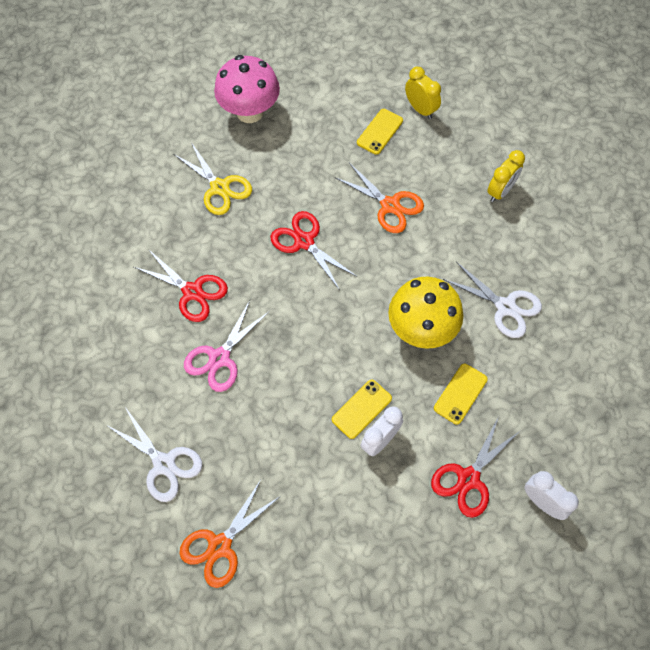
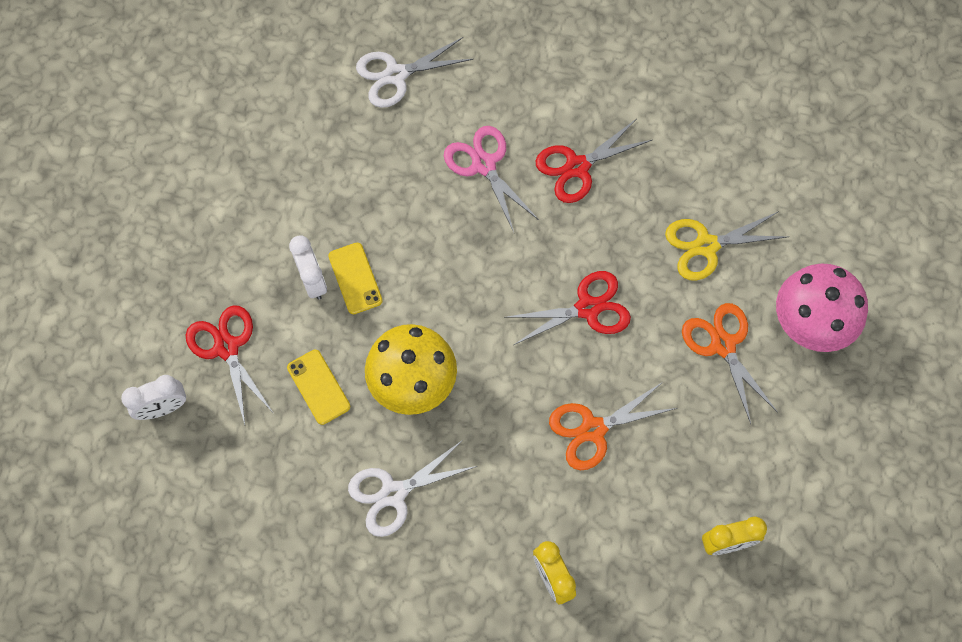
camera: 115 degrees right, 5 degrees up
orange scissors [179,480,279,588] -> orange scissors moved to [682,303,778,424]
yellow phone [357,109,403,155] -> none

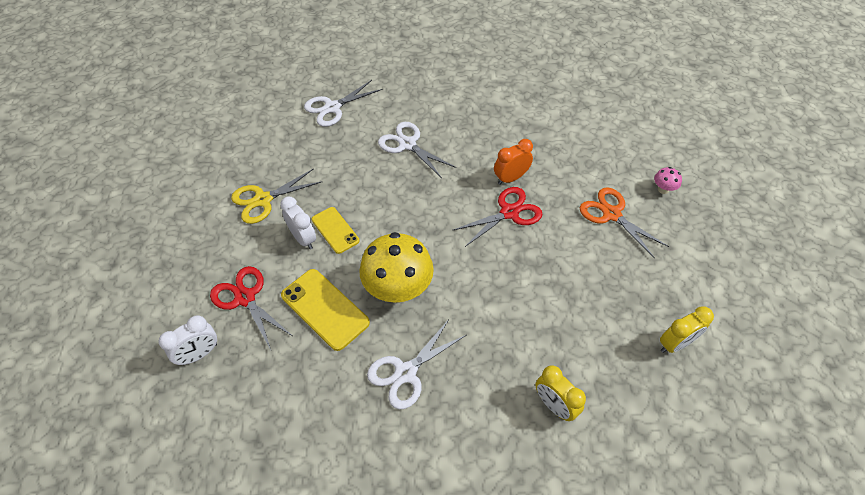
camera: 15 degrees left, 15 degrees down
yellow phone [287,350,350,425] -> yellow phone [281,269,370,351], size x1.55
pink scissors [444,126,539,232] -> white scissors [378,122,456,178]
red scissors [536,119,652,203] -> none
orange scissors [549,382,677,470] -> none
yellow scissors [665,211,788,280] -> yellow scissors moved to [231,168,321,224]
pink mushroom [776,264,868,352] -> pink mushroom [654,167,682,194], size x0.42
none -> orange clock [494,139,533,185]

